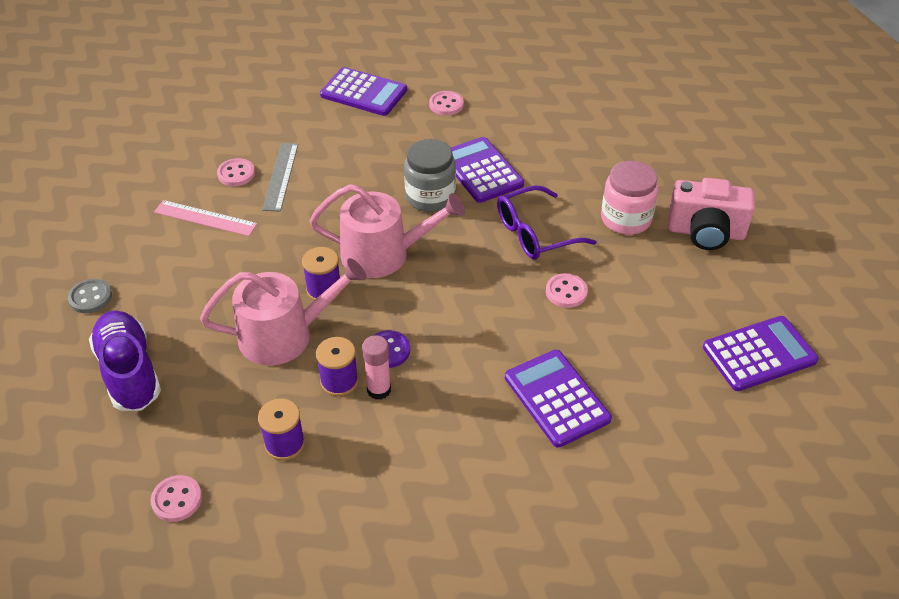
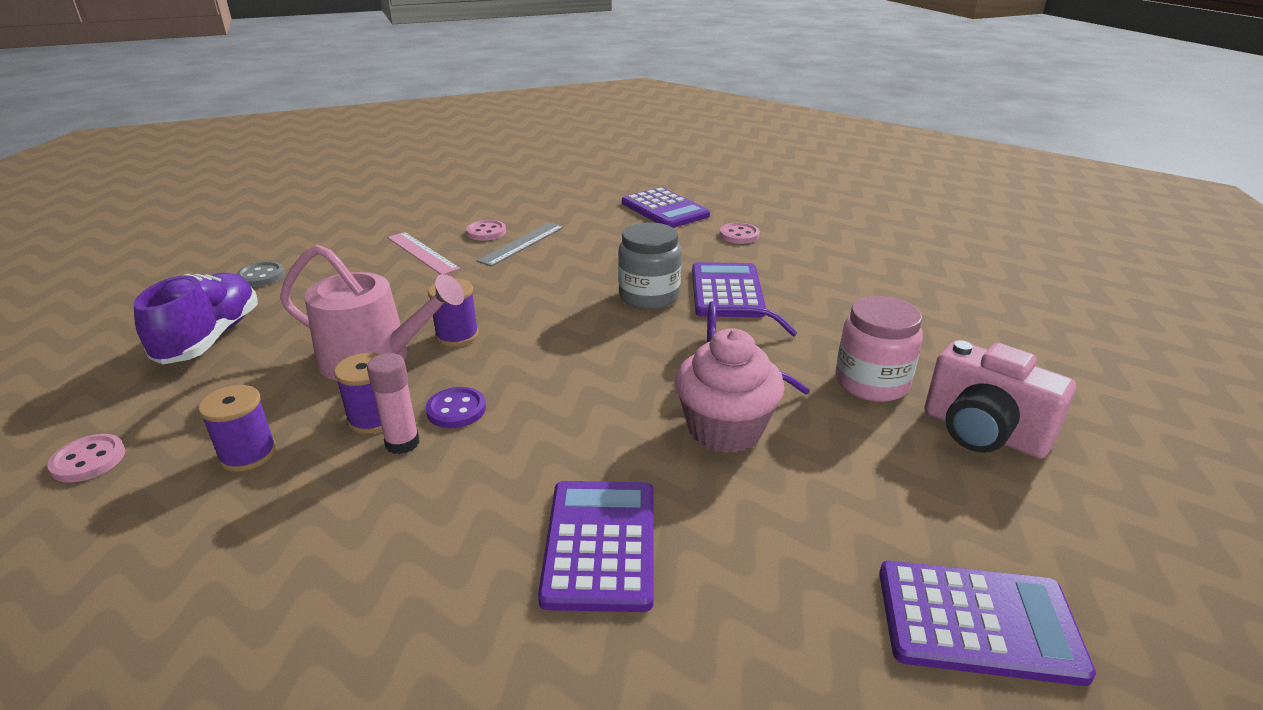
camera: 30 degrees right, 15 degrees down
pink watering can [309,184,465,278] -> none
pink button [546,273,588,308] -> pink cupcake [675,329,784,453]

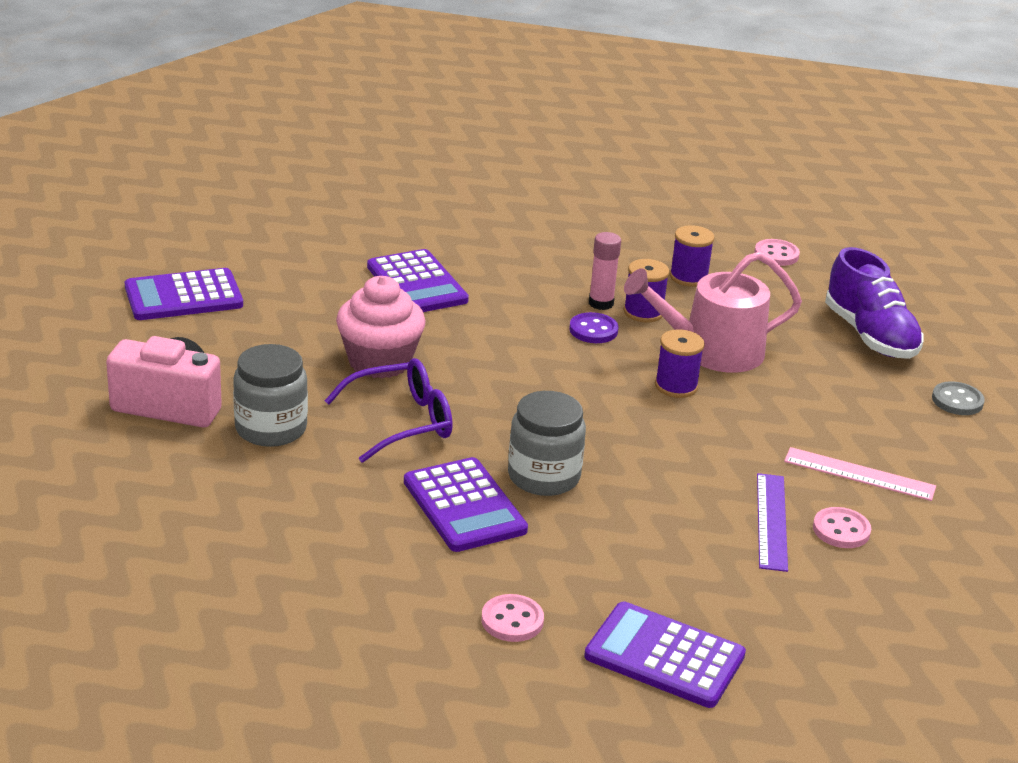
camera: 150 degrees right, 0 degrees up
grey ruler [476,222,564,267] -> purple ruler [757,473,788,572]
pink jar [835,296,923,402] -> grey jar [233,344,308,447]

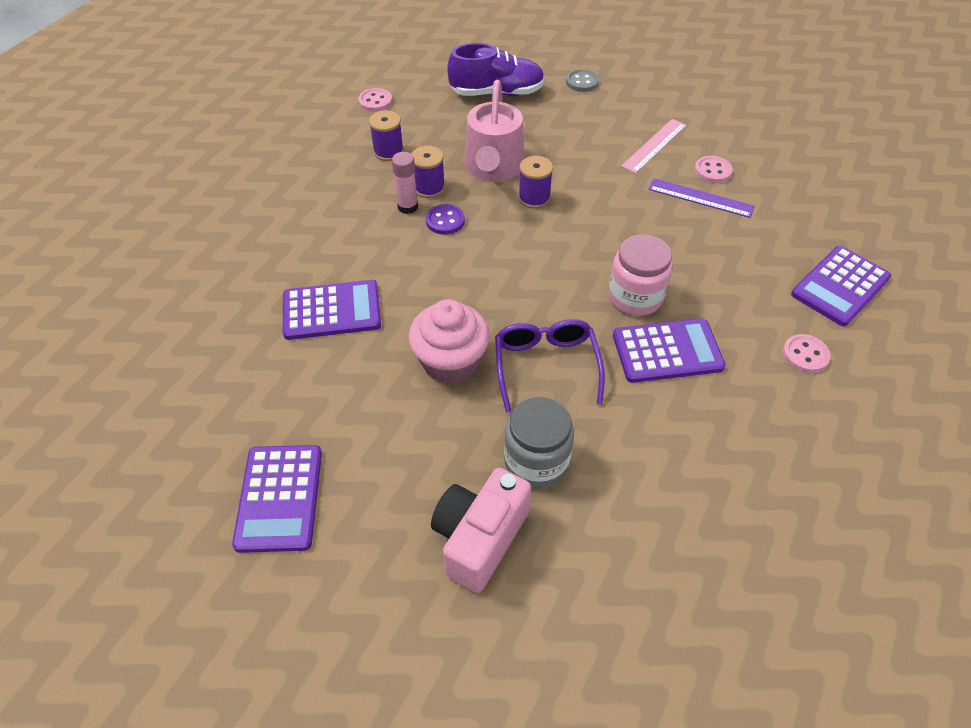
camera: 70 degrees left, 20 degrees up
grey jar [508,391,586,496] -> pink jar [608,234,672,316]

